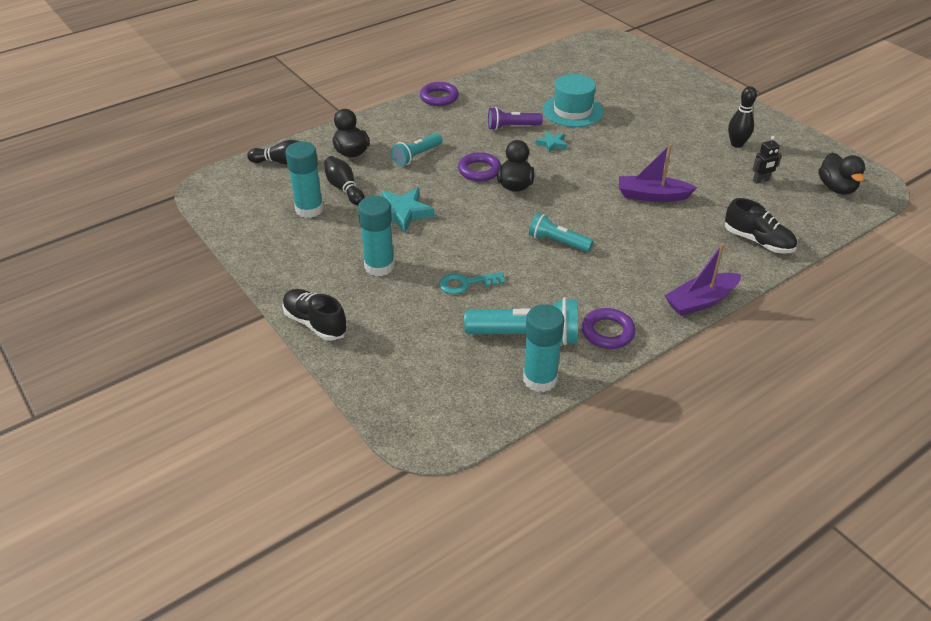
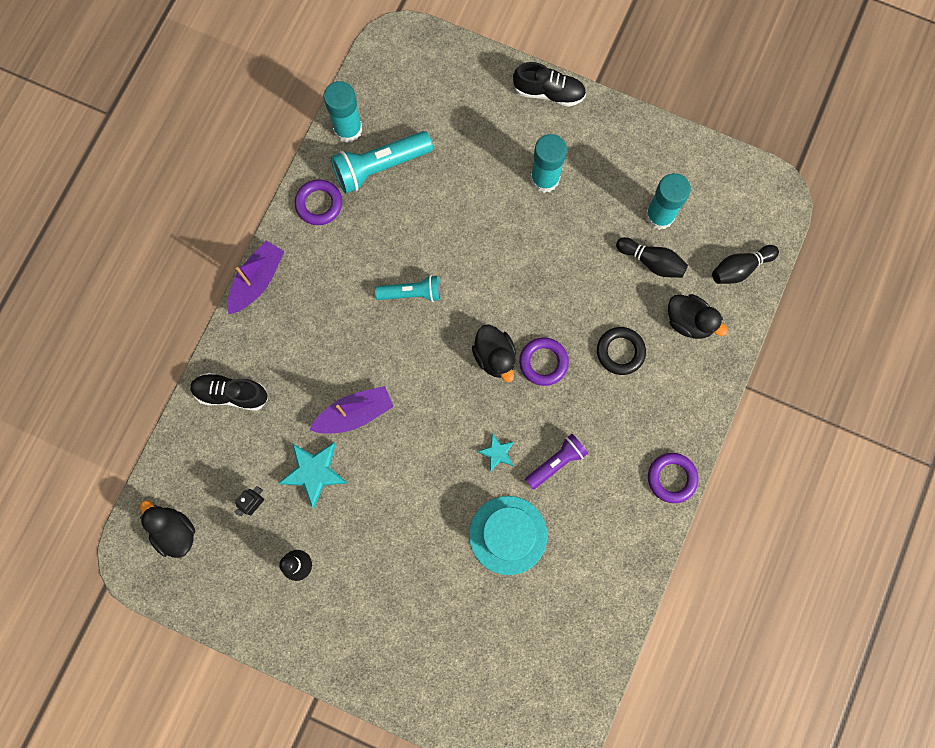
camera: 150 degrees right, 35 degrees up
turquoise star [381,188,434,233] -> turquoise star moved to [279,442,347,508]
turquoise flashlight [391,133,442,166] -> black ring [597,327,646,375]
turquoise key [439,272,505,294] -> none

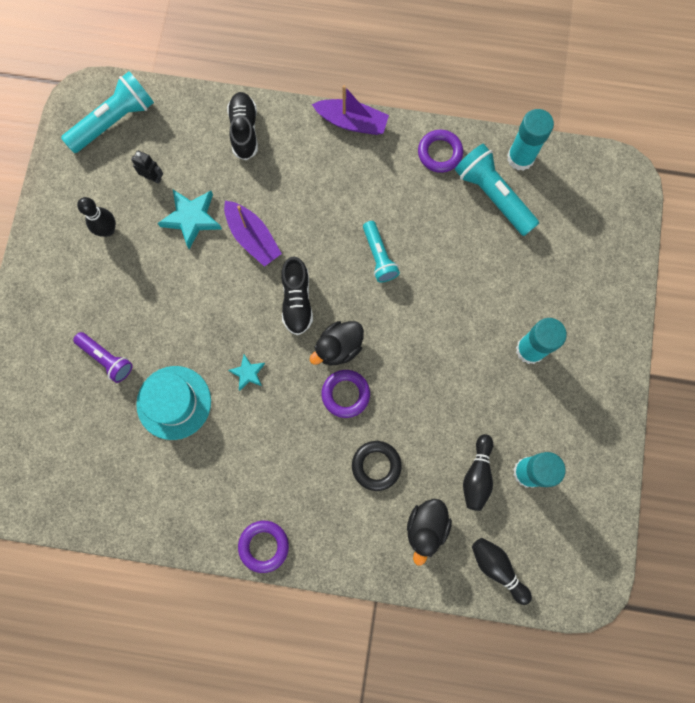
camera: 75 degrees right, 0 degrees up
black duck [140,500,195,558] -> turquoise flashlight [61,71,154,153]
black shoe [513,62,586,107] -> black shoe moved to [281,257,313,335]
purple flashlight [525,434,588,489] -> purple flashlight moved to [73,332,133,383]

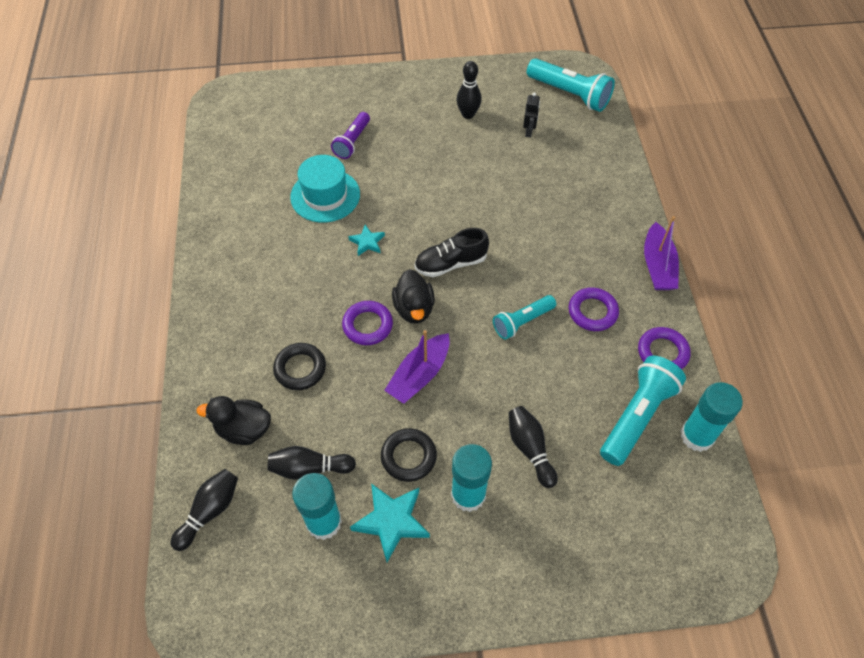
camera: 75 degrees right, 20 degrees down
turquoise star [158,190,222,249] -> turquoise star moved to [350,483,430,562]
purple boat [224,201,282,267] -> purple boat moved to [384,330,450,404]
black shoe [227,92,258,160] -> none
purple ring [238,521,289,573] -> purple ring moved to [569,287,619,331]
black duck [310,321,364,365] -> black duck turned 135 degrees counterclockwise [392,269,435,324]
none -> black ring [381,428,437,482]
none -> black bowling pin [509,406,558,488]

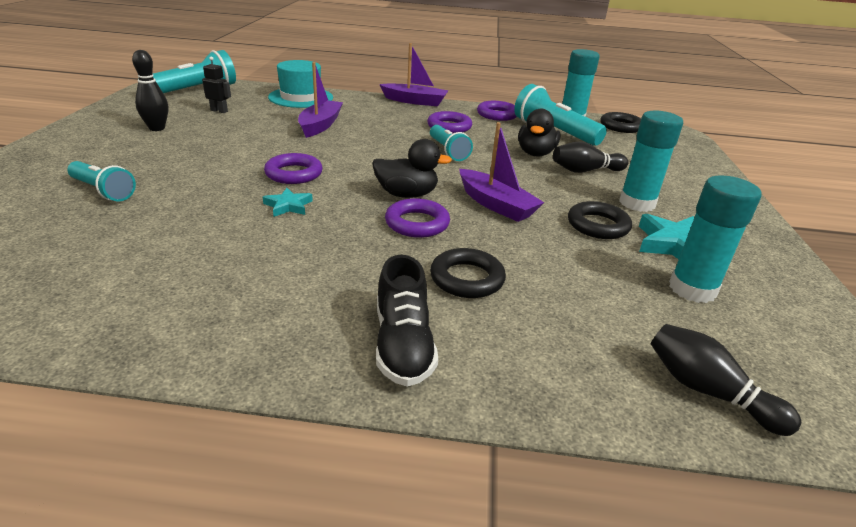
camera: 80 degrees left, 25 degrees down
black duck [196,396,271,445] -> black duck moved to [518,109,560,157]
black bowling pin [268,446,356,480] -> none
turquoise hat [290,155,360,223] -> turquoise hat moved to [268,60,333,108]
purple flashlight [331,112,370,159] -> turquoise flashlight [67,161,136,201]
black shoe [414,228,489,277] -> black shoe moved to [376,255,438,387]
none -> purple ring [264,153,323,184]
none -> purple boat [298,62,343,138]
none -> black ring [600,112,641,133]

